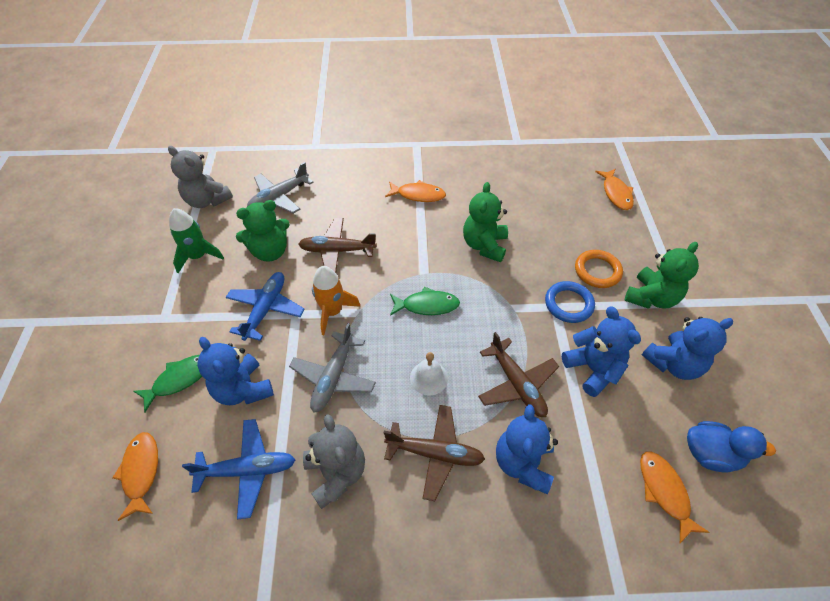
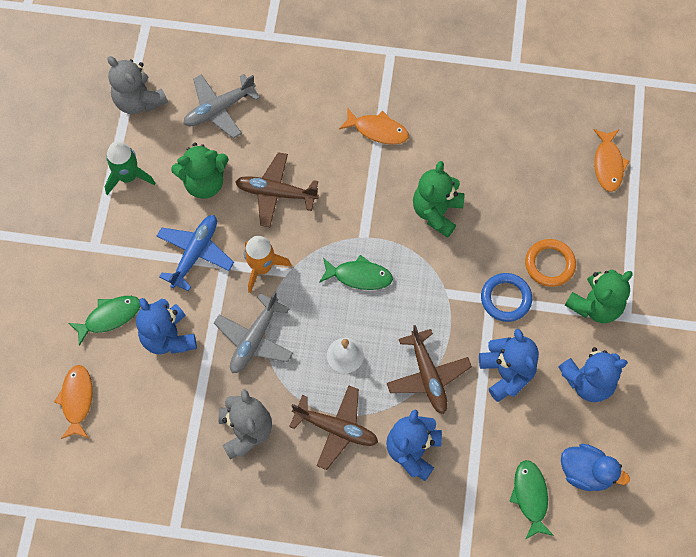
camera: 10 degrees right, 15 degrees up
blue plane [182,419,295,520] -> none
orange fish [640,451,710,543] -> green fish [509,460,554,539]

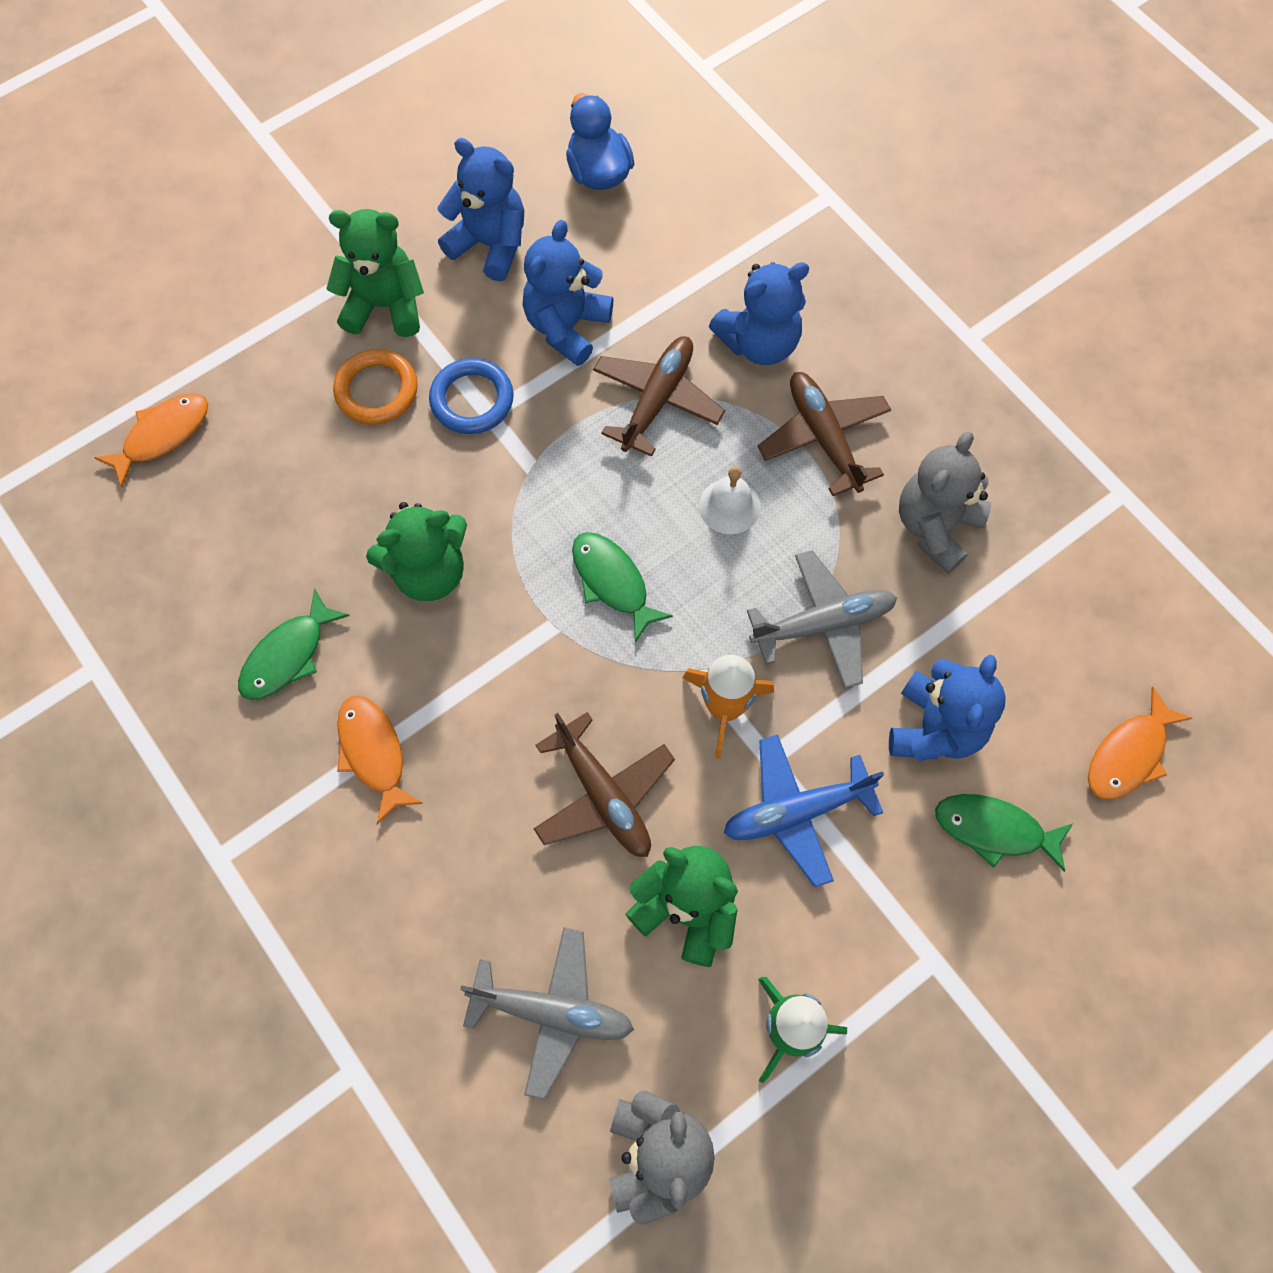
camera: 135 degrees left, 0 degrees up
green fish [509,460,554,539] -> green fish moved to [238,588,350,700]

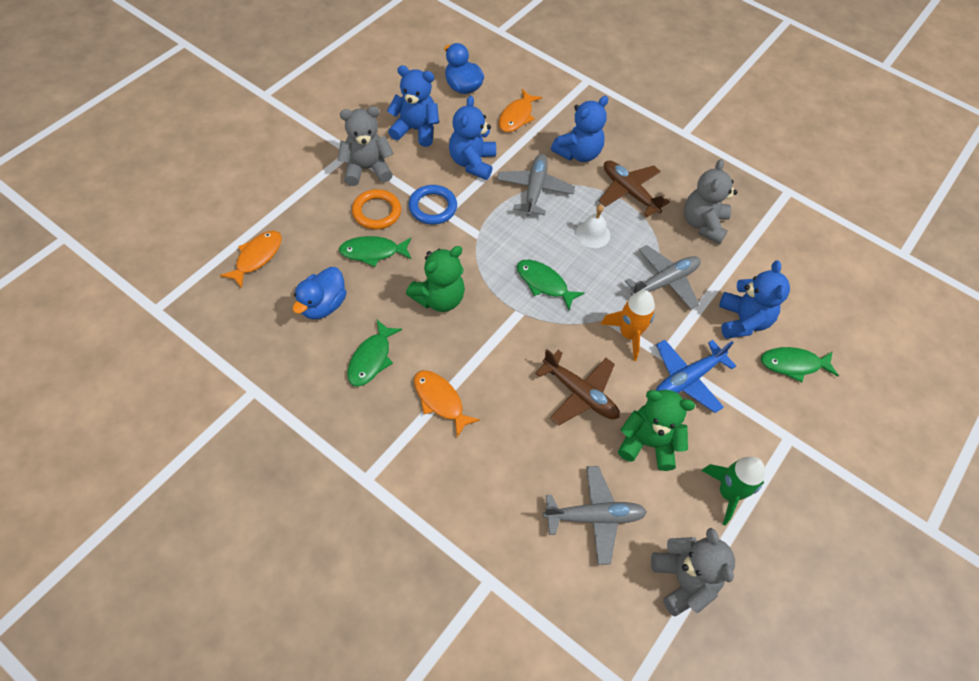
camera: 20 degrees left, 10 degrees down
green teddy bear [326,209,424,337] -> grey teddy bear [338,106,394,186]
brown plane [593,336,725,457] -> grey plane [497,154,575,216]
orange fish [1088,687,1192,800] -> orange fish moved to [499,89,542,132]
none -> blue duck [293,267,347,319]
none -> green fish [339,236,412,267]

